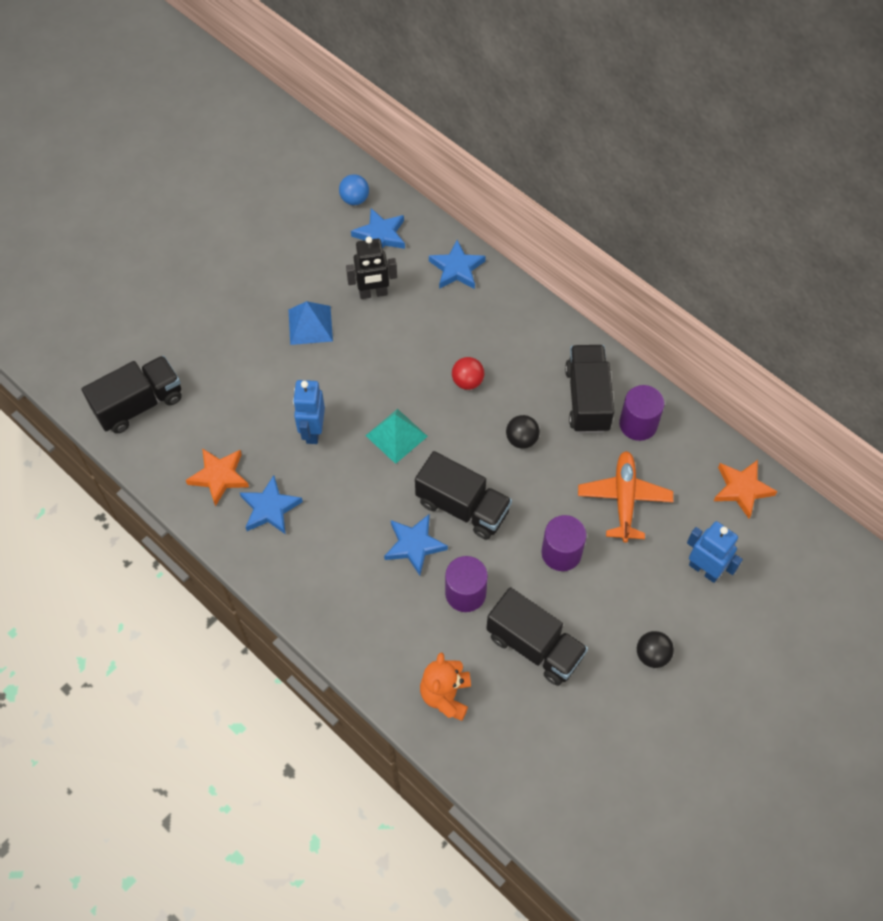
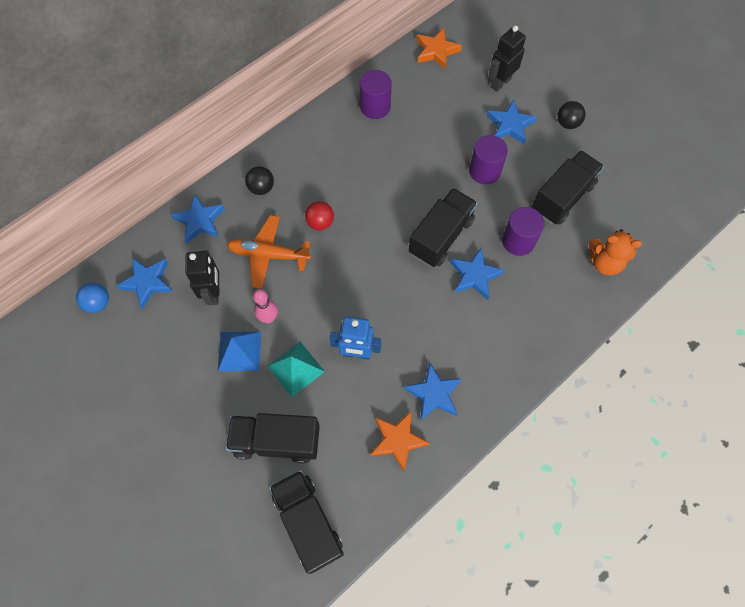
camera: 85 degrees left, 5 degrees up
turquoise pyramid [365,409,428,464] -> turquoise pyramid moved to [267,342,325,397]
black ball [506,415,540,449] -> black ball moved to [245,166,274,195]
black truck [565,345,614,433] -> black truck moved to [225,413,320,463]
orange plane [578,451,673,543] -> orange plane moved to [227,215,311,289]
blue robot [687,521,743,583] -> black robot [488,25,526,92]
none -> pink bowling pin [253,289,278,323]
none -> blue star [487,100,537,144]

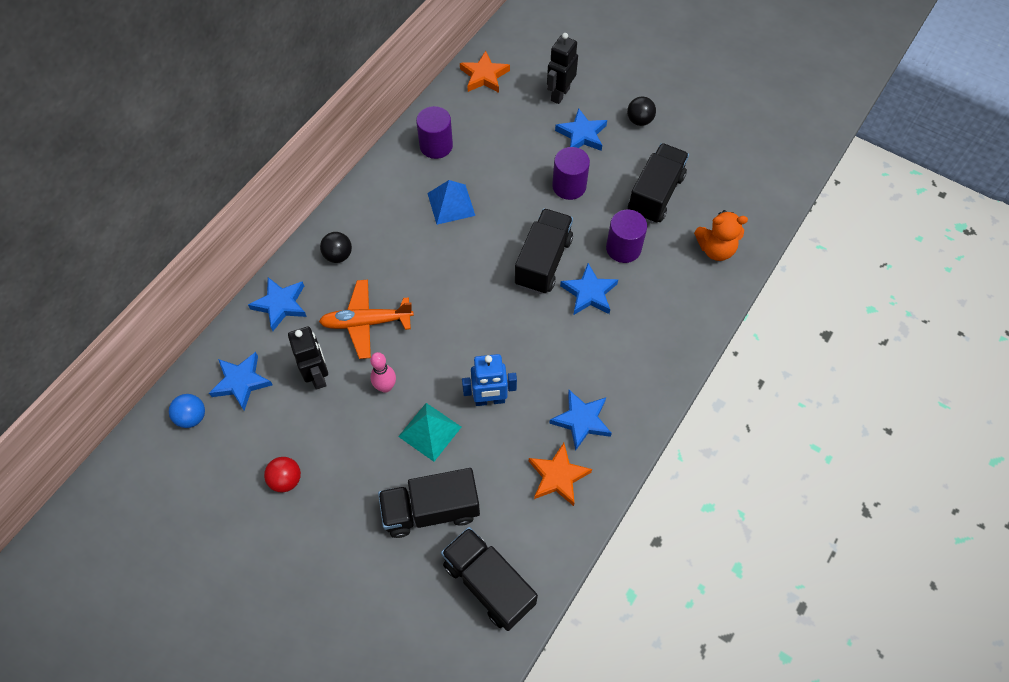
camera: 15 degrees left, 5 degrees down
blue pyramid [218,332,261,371] -> blue pyramid moved to [427,180,475,225]
red ball [305,201,334,230] -> red ball moved to [264,457,301,492]

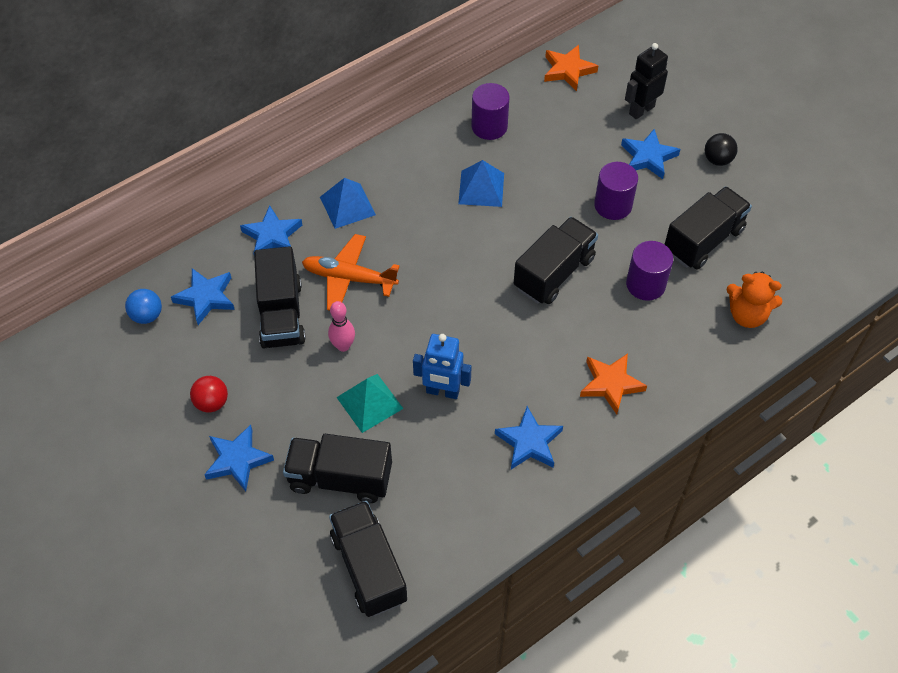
camera: 20 degrees right, 5 degrees down
black robot [288,327,328,390] -> black truck [254,246,306,349]
black ball [320,232,352,263] -> blue pyramid [320,178,376,229]
orange star [529,443,592,506] -> orange star moved to [580,353,647,415]
blue star [560,263,618,315] -> blue star moved to [204,425,274,491]

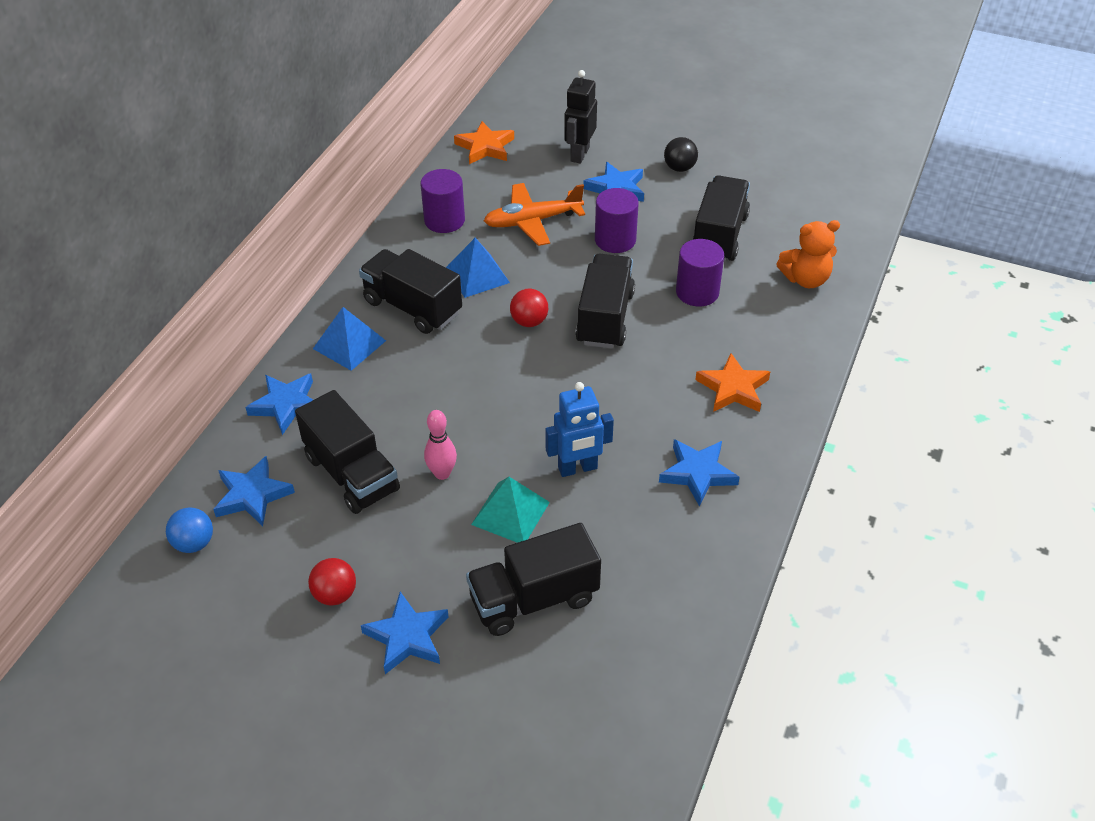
camera: 30 degrees left, 10 degrees down
orange plane [302,234,400,311] -> orange plane moved to [484,183,585,246]
black truck [329,501,407,617] -> black truck moved to [359,249,462,334]
none -> red ball [510,289,548,327]

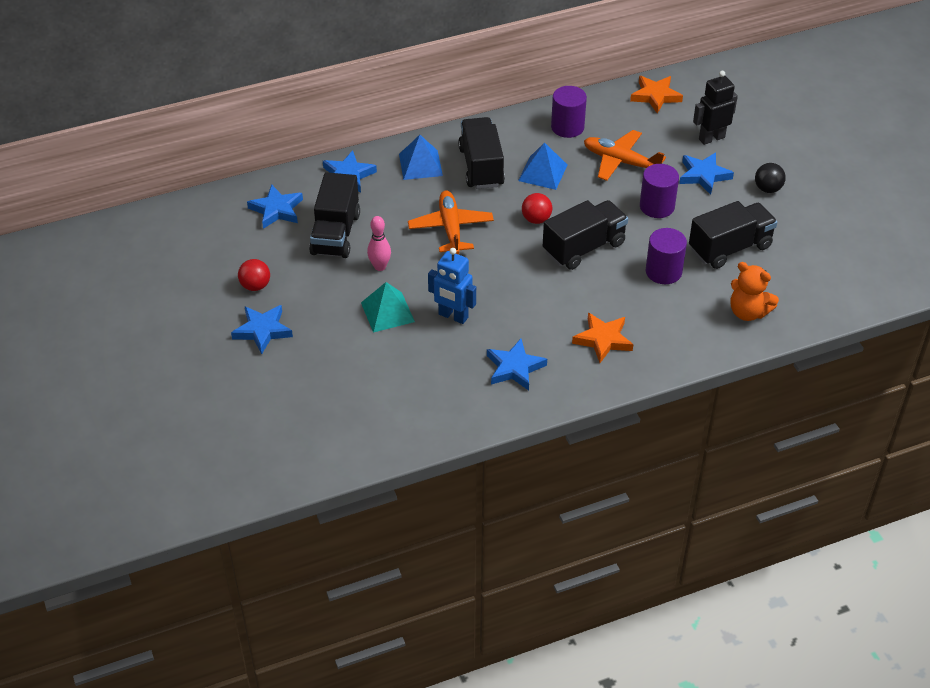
camera: 45 degrees right, 0 degrees up
blue ball [166,507,213,553] -> none
black truck [466,523,601,636] -> none
none -> orange plane [408,190,494,254]

